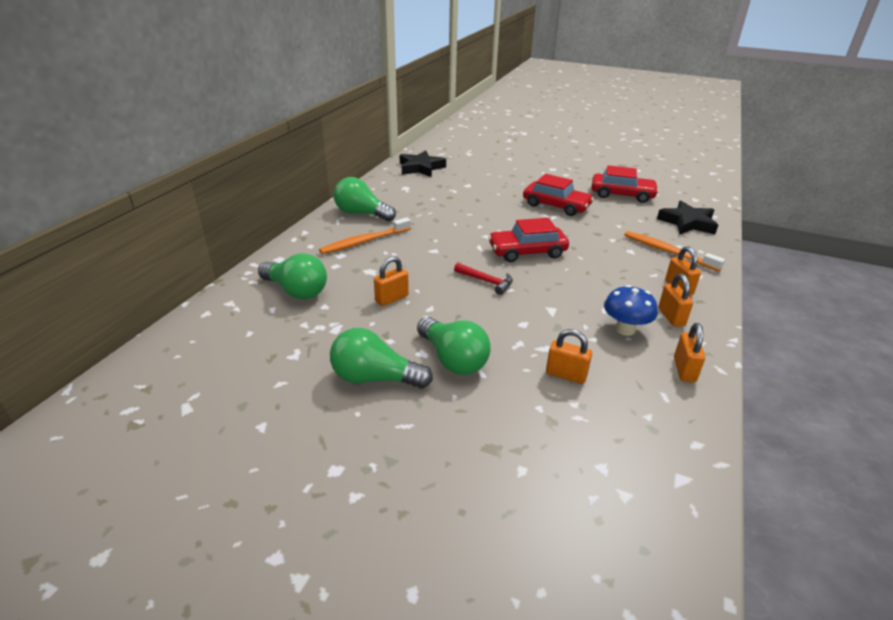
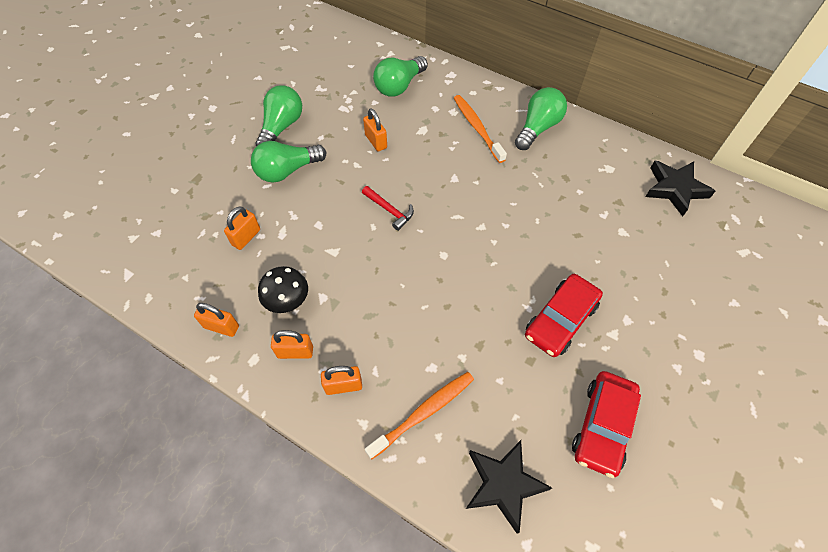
camera: 100 degrees right, 25 degrees up
red hammer [454,263,513,295] -> red hammer turned 90 degrees counterclockwise [362,186,414,231]
red car [488,218,569,262] -> none
blue mushroom [604,285,657,336] -> black mushroom [258,266,308,313]

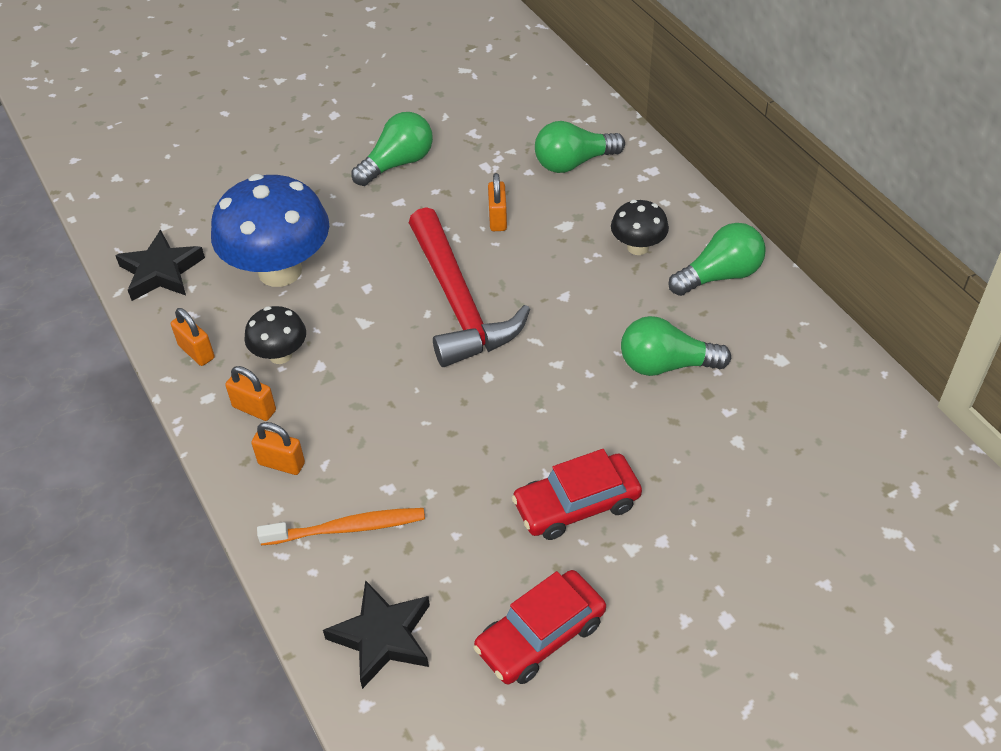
camera: 30 degrees right, 10 degrees down
orange padlock [224,207,260,250] -> blue mushroom [211,174,329,287]
green light bulb [251,141,326,182] -> green light bulb moved to [621,316,731,376]
red hammer [362,186,414,231] -> red hammer [409,207,530,367], size x2.46
orange toothbrush [454,95,507,163] -> black mushroom [611,200,669,255]
black star [645,161,715,217] -> black star moved to [115,230,205,301]

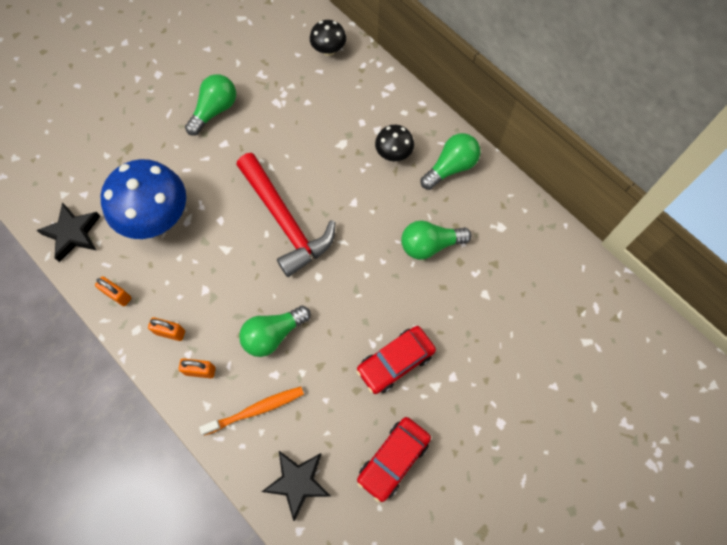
camera: 15 degrees left, 20 degrees up
black mushroom [244,306,306,364] -> black mushroom moved to [310,20,346,56]
orange padlock [488,173,507,231] -> none
green light bulb [535,121,625,173] -> green light bulb moved to [239,306,311,357]

